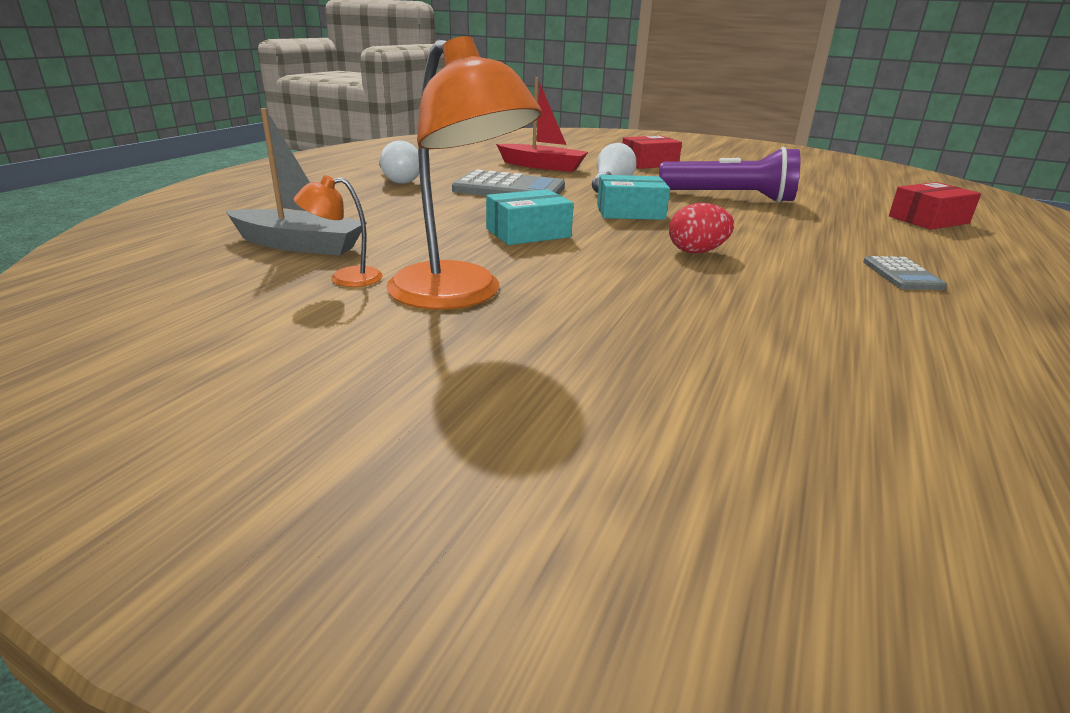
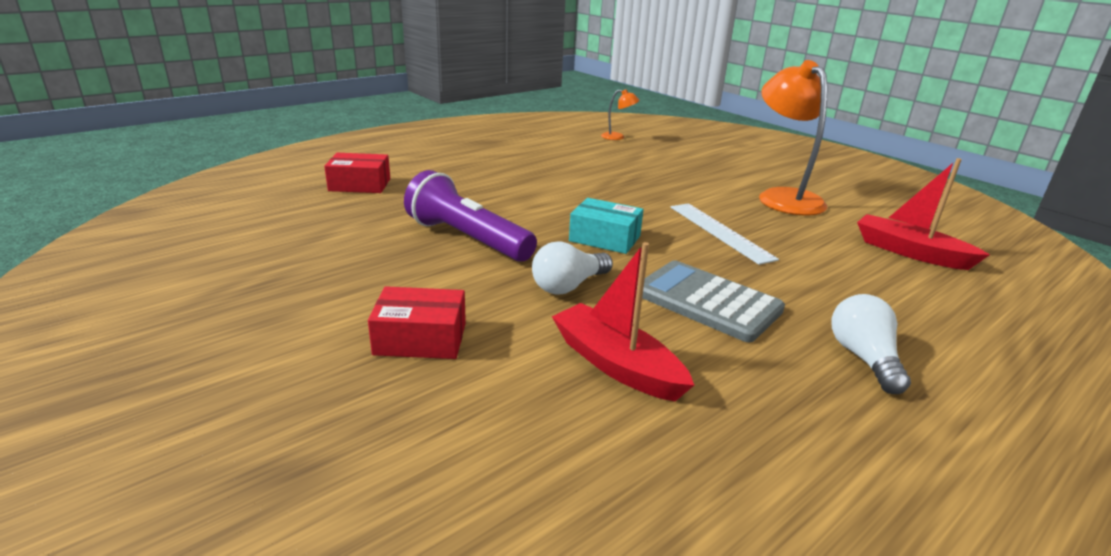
camera: 155 degrees left, 0 degrees up
grey boat [226,108,367,256] -> red boat [857,158,990,270]
orange lamp [294,175,383,287] -> orange lamp moved to [601,89,640,140]
turquoise box [486,189,574,245] -> white ruler [671,203,779,265]
red egg [669,203,734,253] -> none
grey calculator [863,256,947,290] -> none

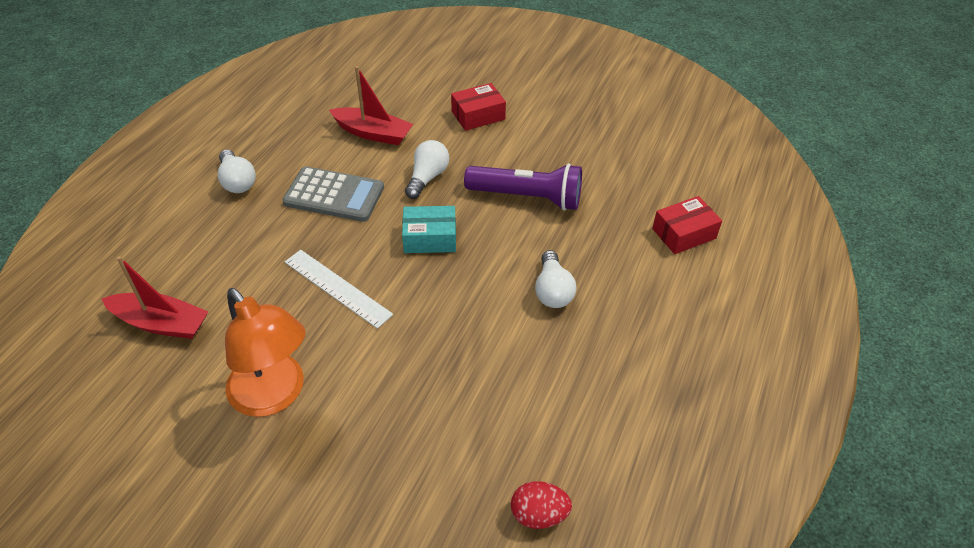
camera: 155 degrees right, 20 degrees up
orange lamp [601,89,640,140] -> red egg [511,481,572,529]
none -> white light bulb [535,250,576,308]

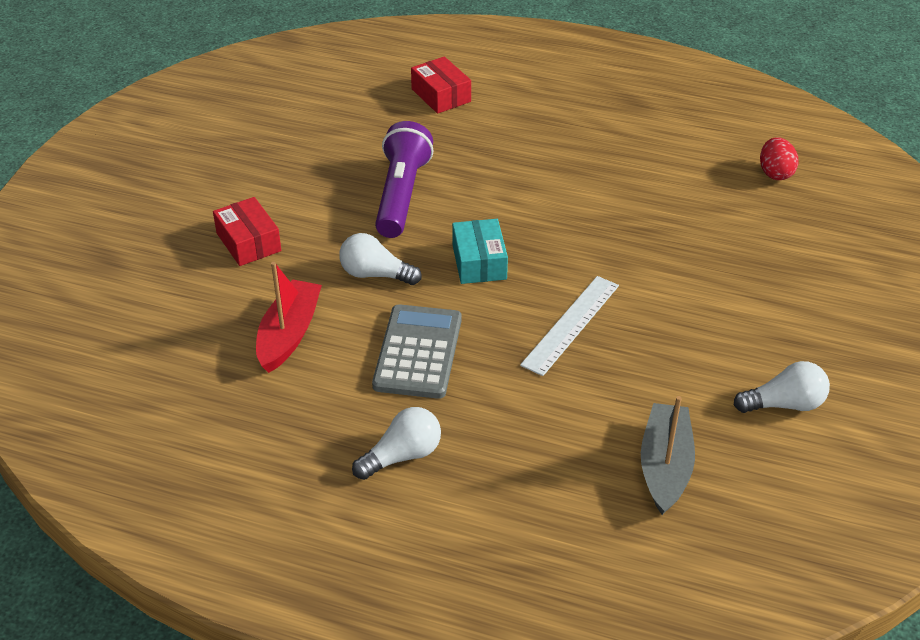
camera: 95 degrees left, 5 degrees down
red boat [101,256,209,339] -> grey boat [641,396,695,515]
orange lamp [225,288,306,417] -> none
white light bulb [535,250,576,308] -> white light bulb moved to [734,361,830,413]

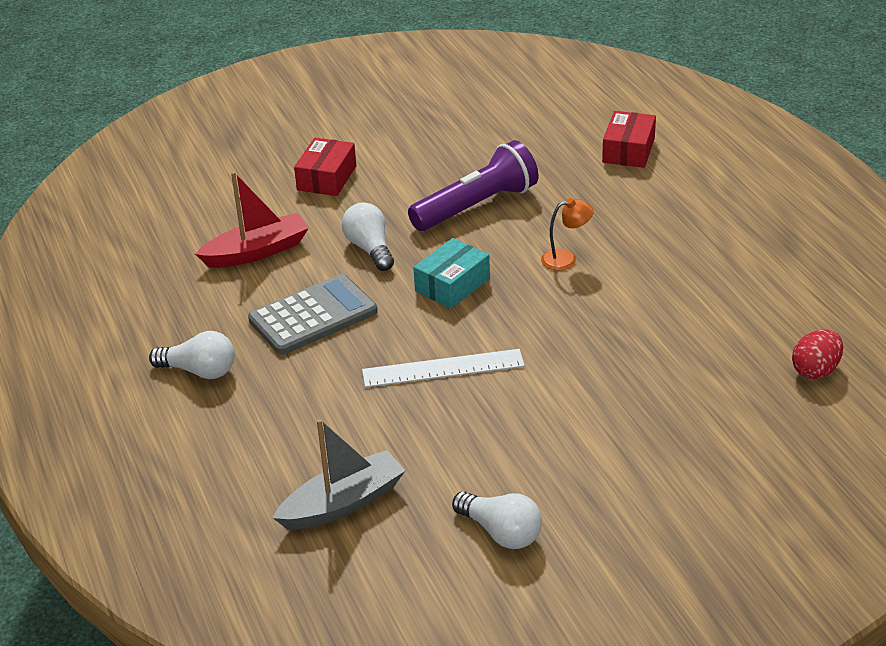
camera: 50 degrees right, 5 degrees down
none -> orange lamp [541,198,594,270]

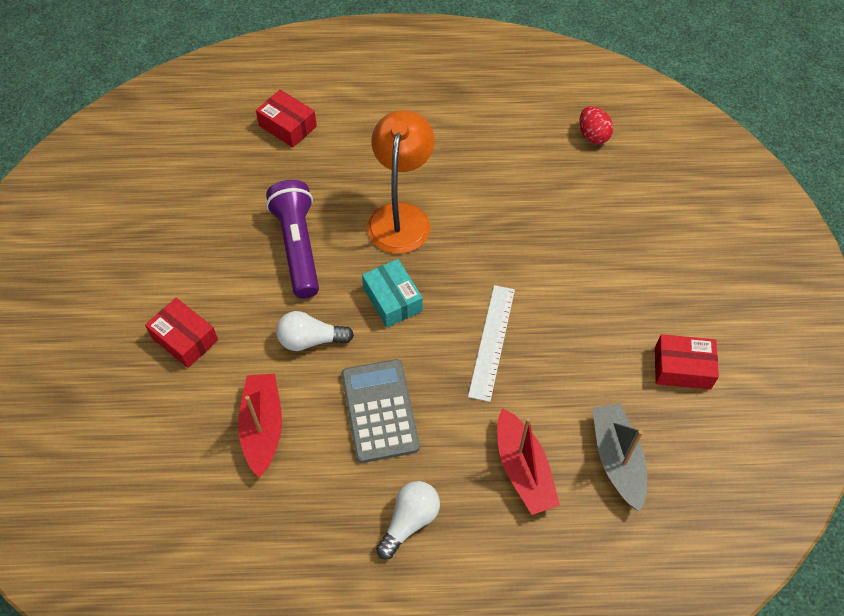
camera: 70 degrees left, 20 degrees up
white light bulb [452,491,542,549] -> red box [655,334,719,390]
orange lamp [541,198,594,270] -> orange lamp [367,110,434,254], size x2.19
none -> red boat [497,408,560,515]

